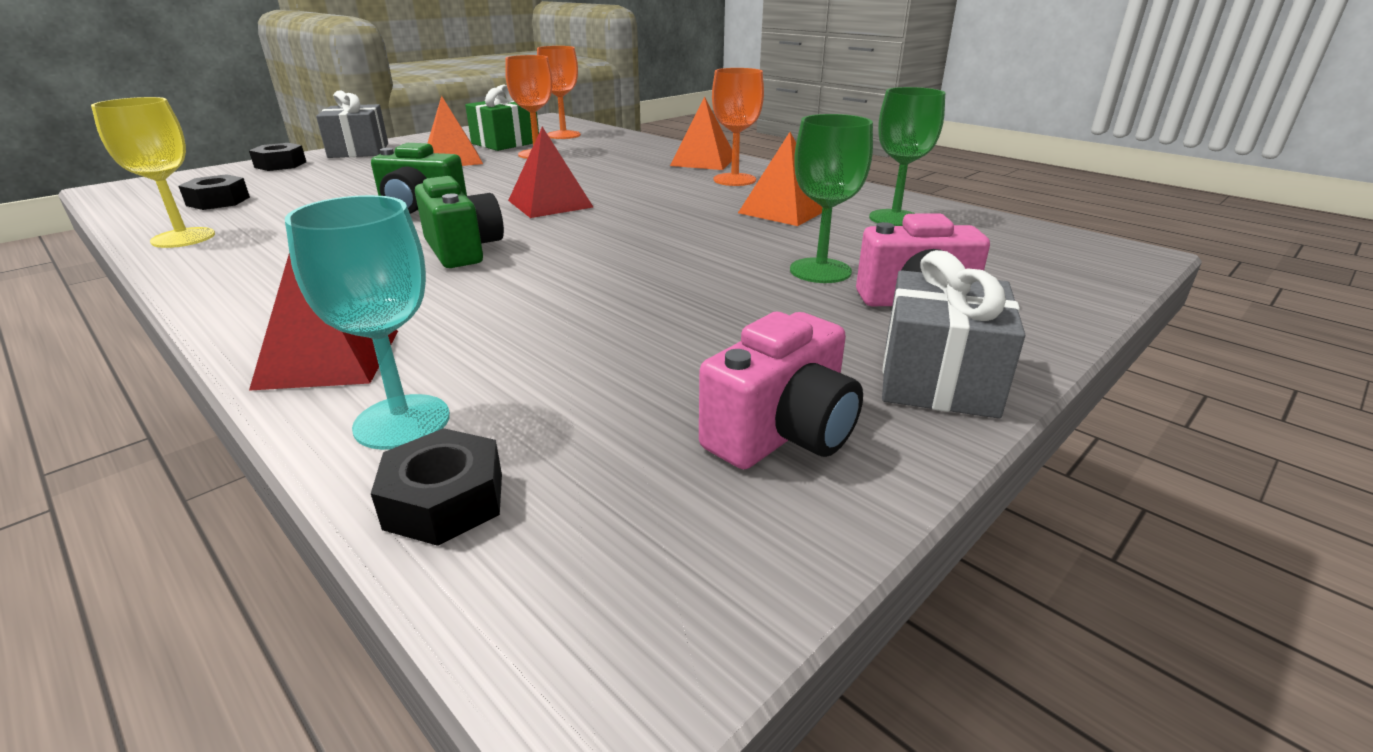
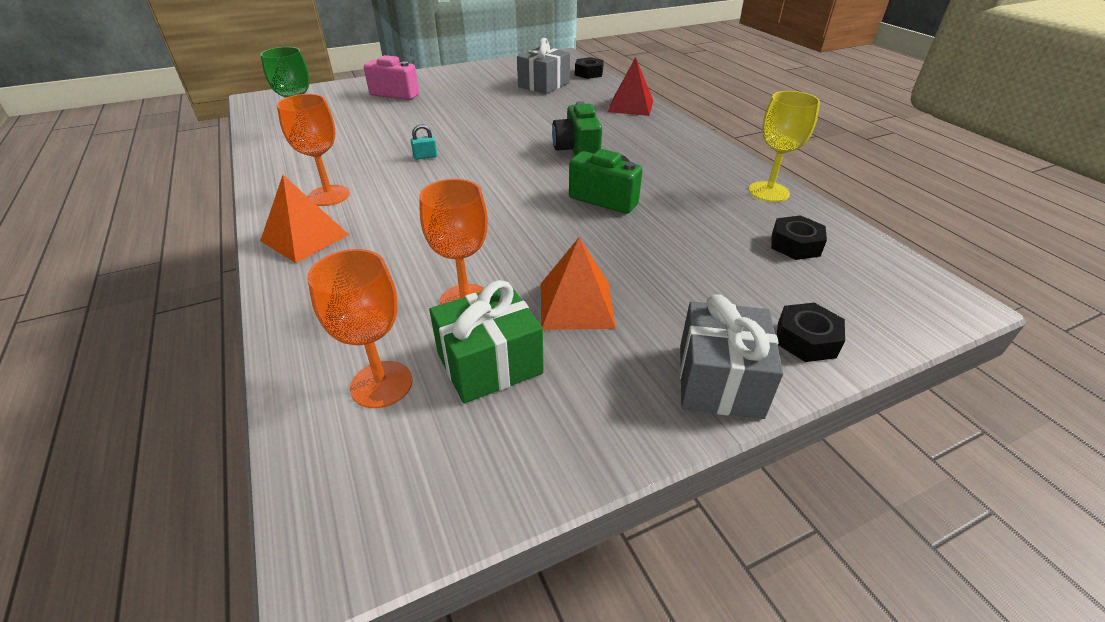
camera: 160 degrees left, 10 degrees up
turquoise goblet [285,195,450,450] -> none
red pyramid [508,127,593,218] -> none
pink camera [699,312,863,469] -> none
orange pyramid [738,132,822,226] -> none
green goblet [790,114,873,283] -> none
grey gift [882,250,1025,418] -> grey gift moved to [517,38,570,94]
none -> turquoise padlock [411,124,437,160]

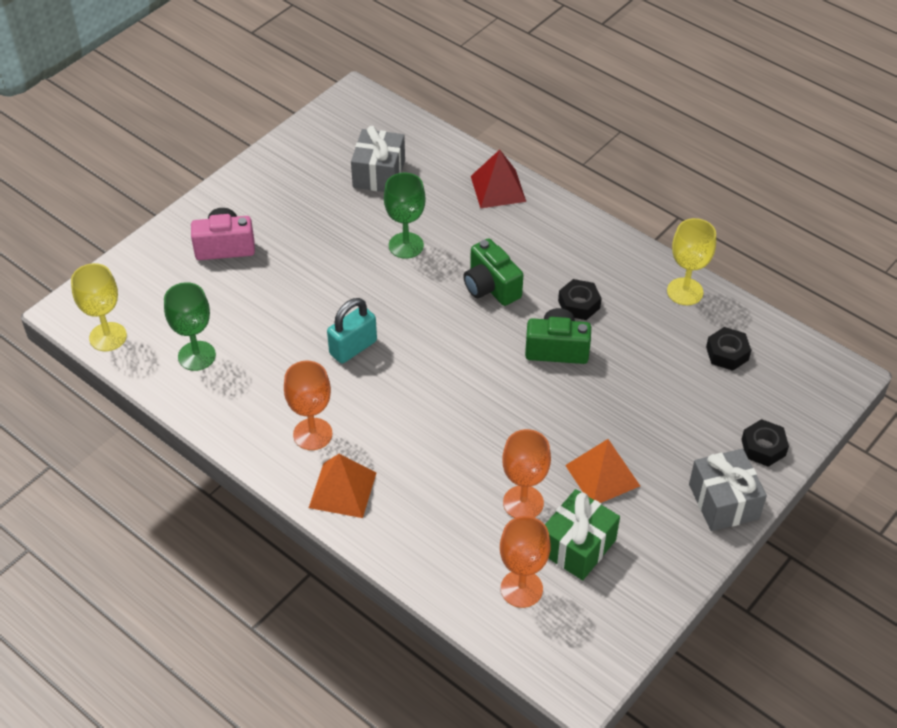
camera: 25 degrees left, 10 degrees up
turquoise padlock [411,124,437,160] -> turquoise padlock [327,298,377,364], size x1.98
black nut [575,57,604,79] -> black nut moved to [558,279,602,320]
none -> yellow goblet [71,263,127,351]
none -> green goblet [384,173,425,259]

